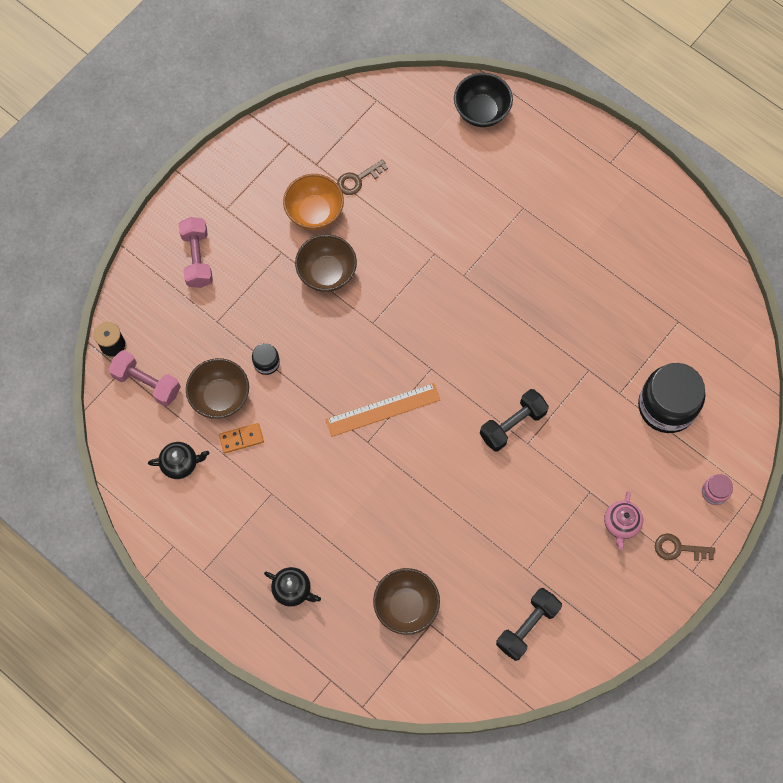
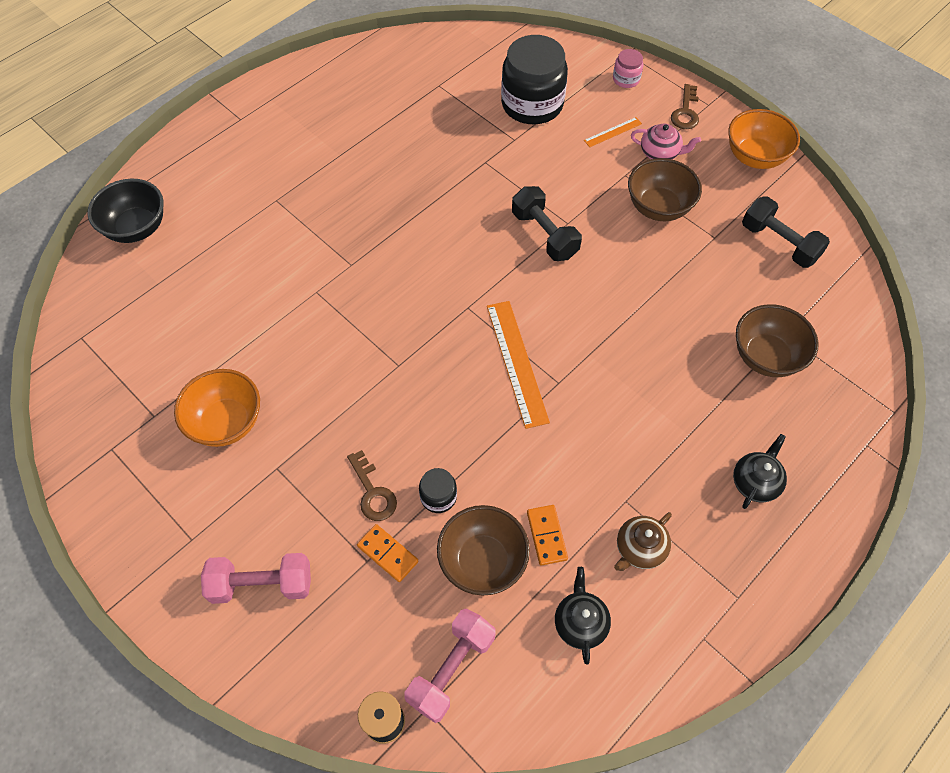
camera: 85 degrees left, 10 degrees down
brown bowl [295,234,357,292] -> brown bowl moved to [628,158,702,221]
brown key [337,159,388,195] -> brown key moved to [347,450,397,521]
none -> orange domino [357,524,418,582]
none -> orange ruler [584,117,642,147]
none -> brown teapot [614,512,672,571]
none -> orange bowl [728,109,800,169]

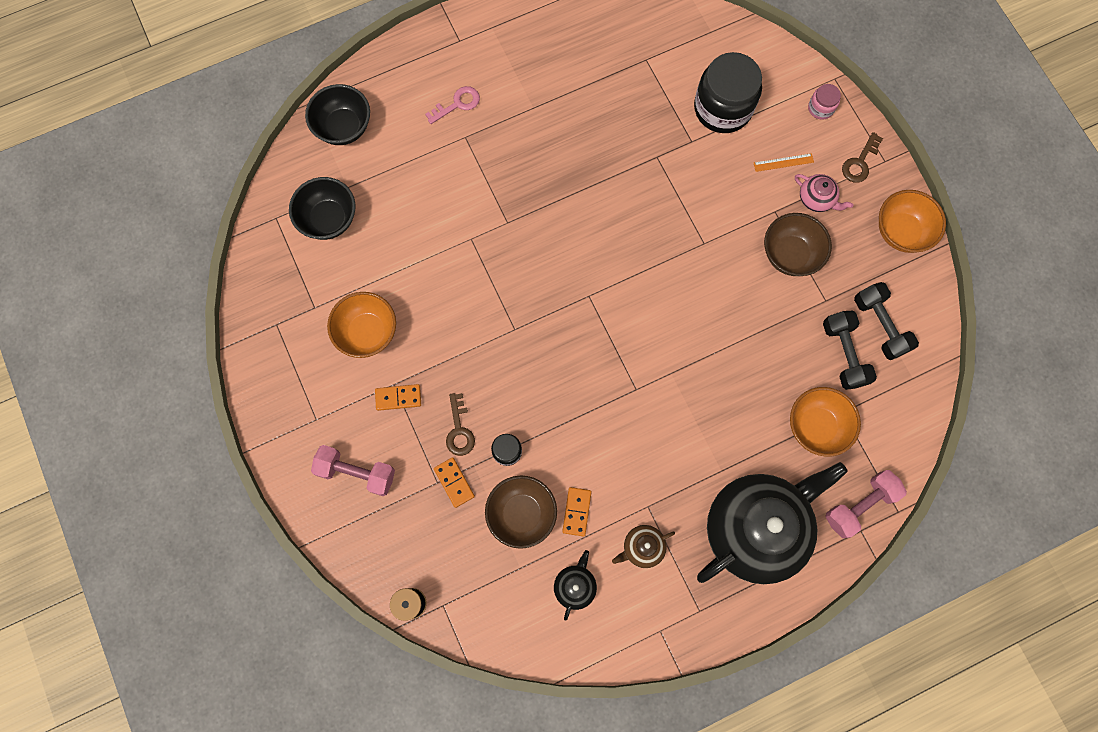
camera: 20 degrees right, 15 degrees up
pink dumbbell [404,608,495,723] -> pink dumbbell moved to [825,470,907,538]
orange ruler [487,301,550,429] -> none
black dumbbell [512,186,582,261] -> black dumbbell moved to [823,311,877,390]
black teapot [733,434,787,509] -> black teapot [697,462,848,584], size x2.50
brown bowl [736,304,819,377] -> orange bowl [790,387,861,457]
none -> black bowl [289,177,356,240]
none -> orange domino [375,384,421,411]
none -> pink key [425,86,480,124]

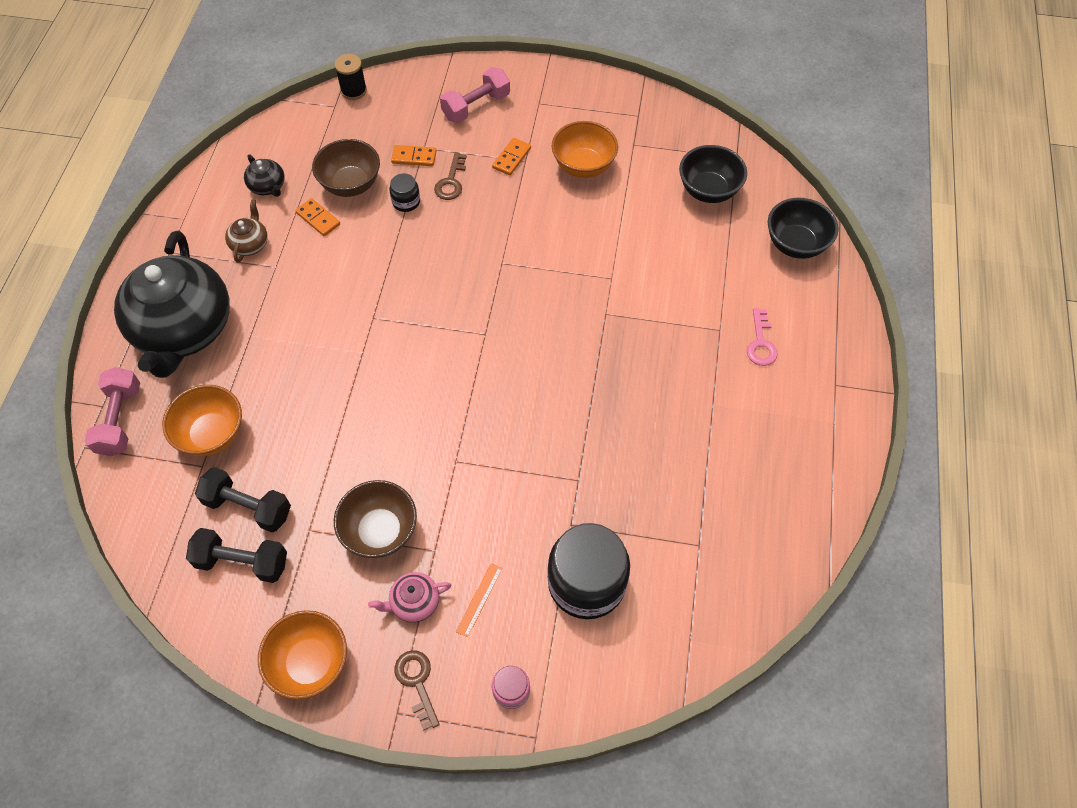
camera: 125 degrees right, 15 degrees down
brown key [446,393,475,456] -> brown key turned 105 degrees counterclockwise [434,152,467,200]

